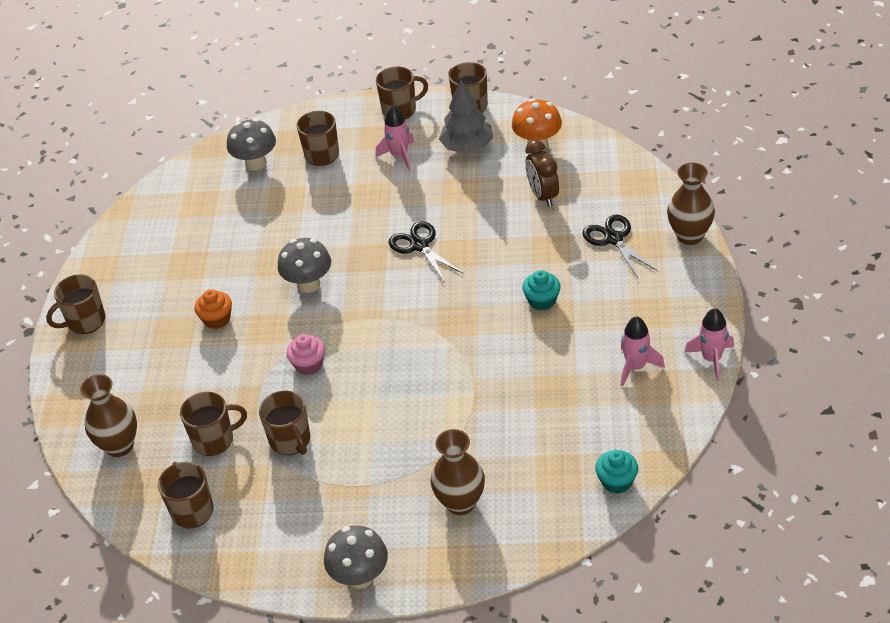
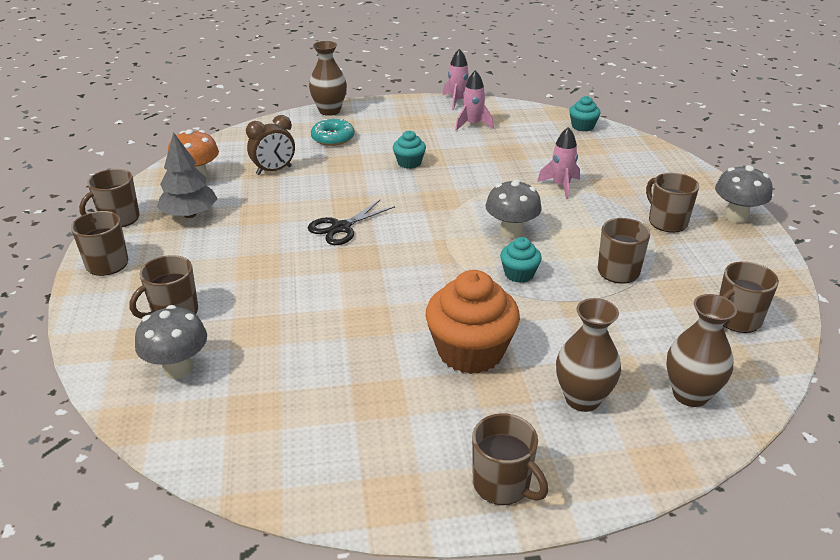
camera: 105 degrees left, 10 degrees down
brown mug [180,392,247,456] -> brown mug moved to [646,173,699,233]
orange cupcake [195,289,232,329] -> orange cupcake [426,270,520,374], size x1.98
grey mushroom [278,238,331,293] -> grey mushroom moved to [486,179,542,239]
pink cupcake [286,334,325,375] -> turquoise cupcake [500,237,542,283]
pink rocket [376,106,415,171] -> pink rocket moved to [537,127,580,199]
brown vase [431,429,485,515] -> brown vase moved to [556,298,621,412]
black scissors [582,215,658,278] -> turquoise donut [311,119,355,146]

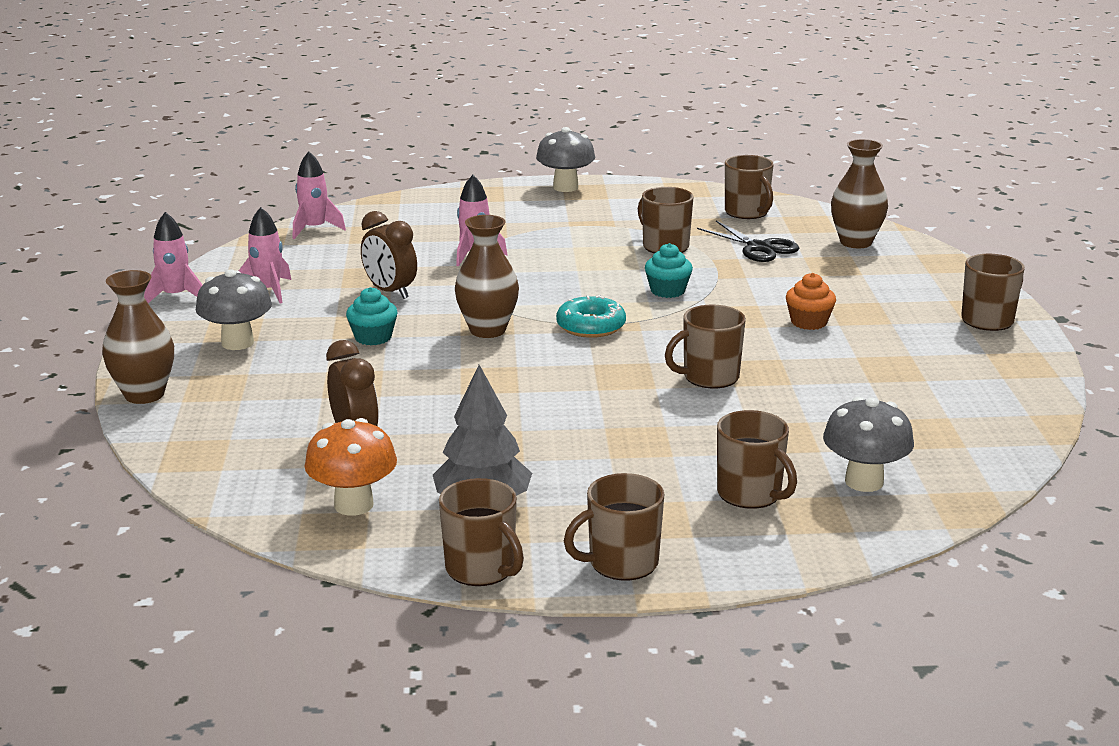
camera: 85 degrees left, 10 degrees down
black scissors [308,200,395,245] -> black scissors moved to [697,221,799,262]
turquoise donut [311,119,355,146] -> turquoise donut moved to [556,295,626,338]
orange cupcake [426,270,520,374] -> orange cupcake [786,273,836,330], size x0.50
grey mushroom [486,179,542,239] -> grey mushroom moved to [196,269,272,350]
brown vase [556,298,621,412] -> brown vase moved to [455,215,519,338]
turquoise cupcake [569,96,600,132] -> pink rocket [293,151,346,239]
brown mug [646,173,699,233] -> brown mug moved to [665,305,746,388]
none -> brown clock [361,211,417,299]

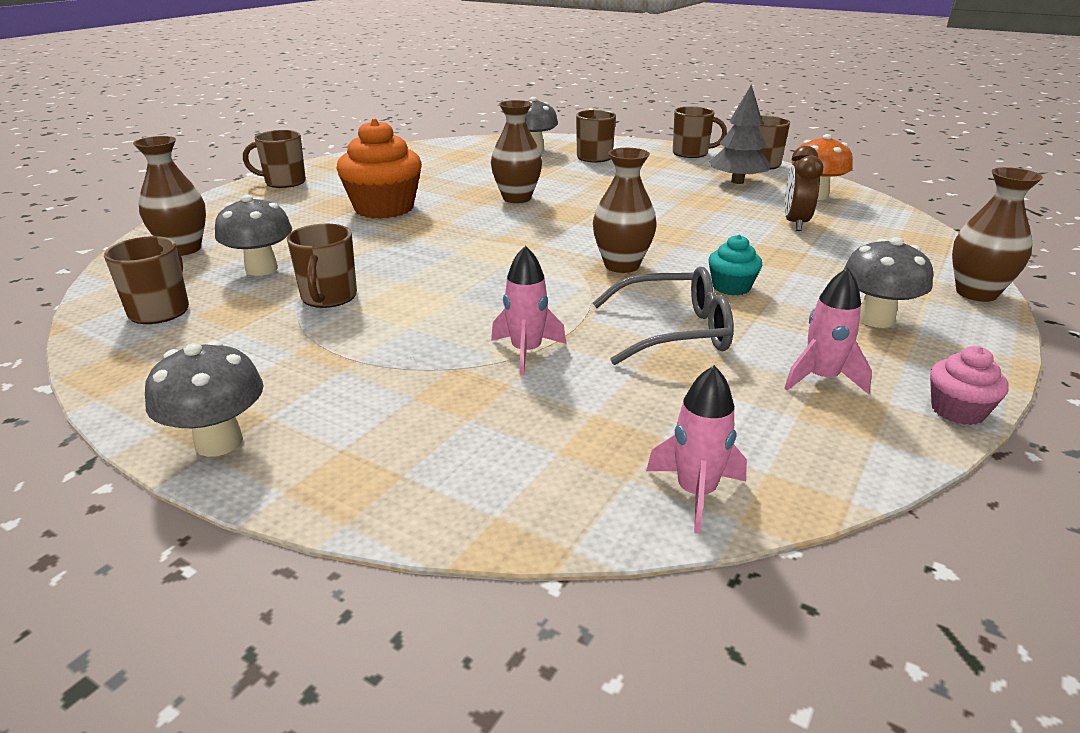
camera: 145 degrees left, 5 degrees up
pink rocket [144,212,202,303] -> pink cupcake [930,346,1009,425]
brown clock [361,211,417,299] -> grey glasses [593,267,734,365]
turquoise donut [556,295,626,338] -> none
turquoise cupcake [645,243,693,298] -> none
brown mug [665,305,746,388] -> brown vase [491,100,542,203]
black scissors [697,221,799,262] -> grey mushroom [215,195,292,276]
orange cupcake [786,273,836,330] -> orange cupcake [336,118,422,219], size x1.98

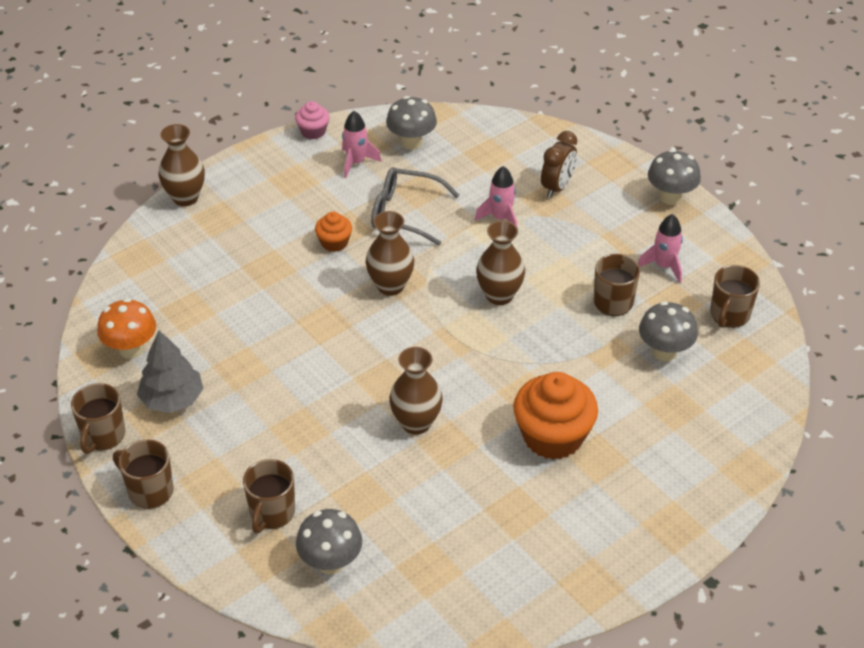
camera: 160 degrees left, 15 degrees up
brown vase [133,136,206,256] -> brown vase moved to [476,220,525,305]
brown mug [243,130,306,188] -> none
pink rocket [646,365,747,534] -> pink rocket moved to [638,214,683,283]
turquoise cupcake [709,235,762,296] -> orange cupcake [315,212,352,252]
brown clock [784,146,823,231] -> brown clock moved to [541,131,577,198]
grey mushroom [844,237,933,328] -> grey mushroom moved to [386,96,437,150]

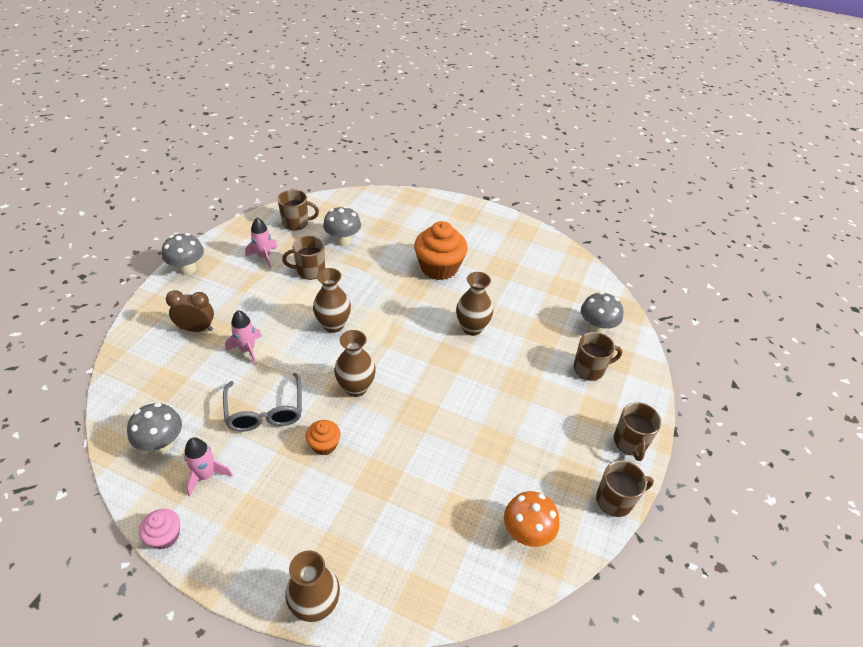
camera: 120 degrees left, 0 degrees up
grey tree [137,330,203,413] -> none

